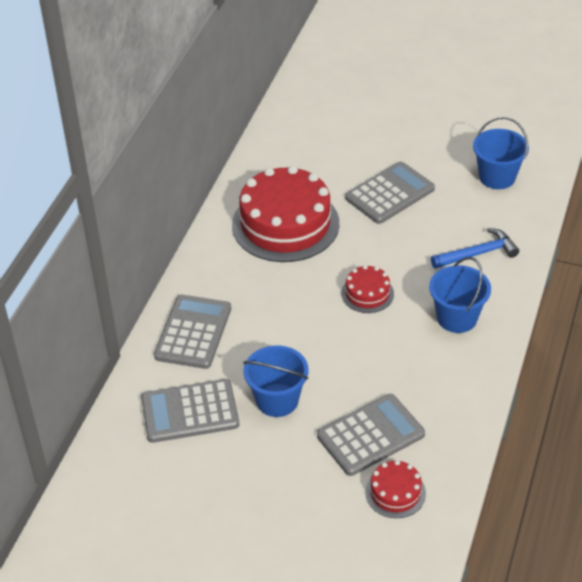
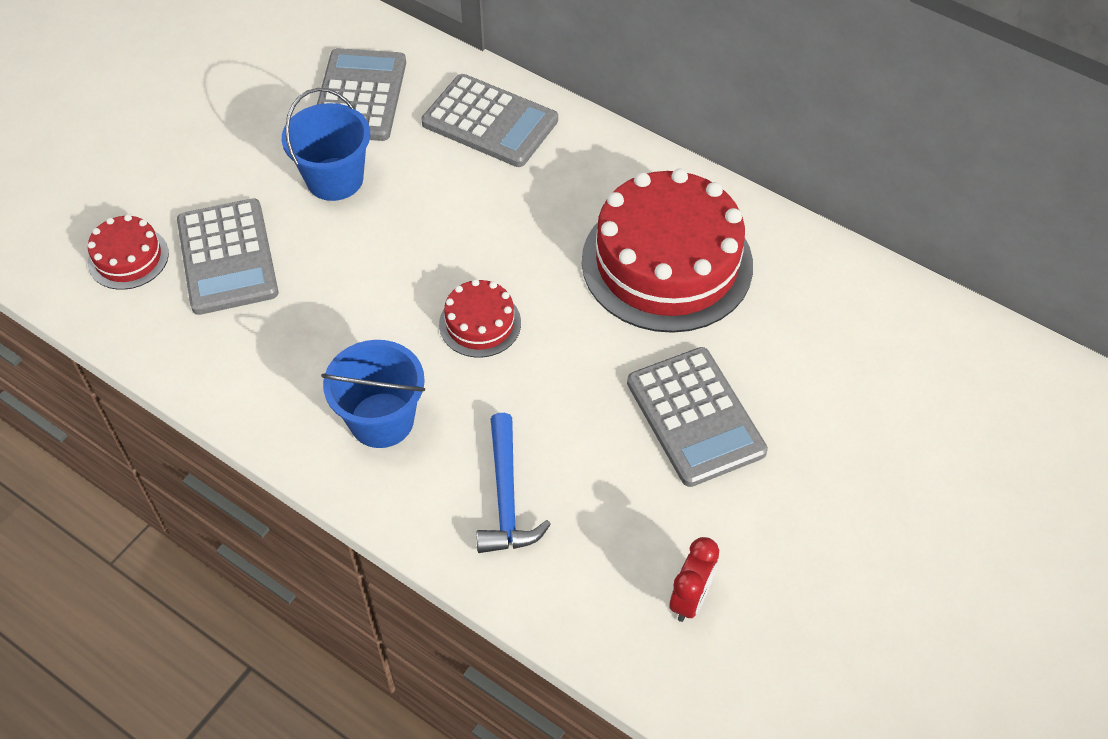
camera: 105 degrees right, 10 degrees up
blue bucket [473,117,529,189] -> red clock [670,537,719,622]

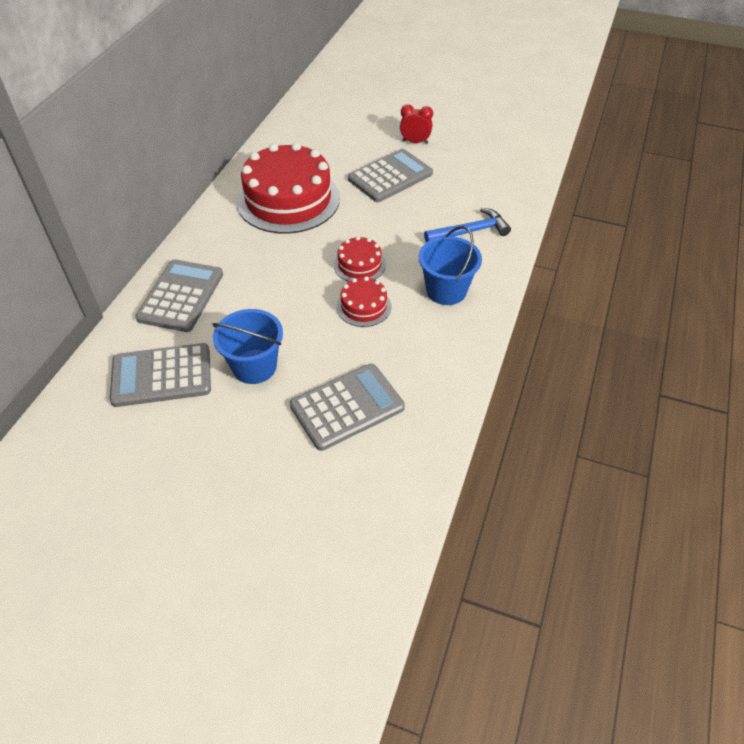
camera: 105 degrees left, 5 degrees down
red cake [88,214,169,290] -> red cake moved to [336,276,391,327]
red clock [670,537,719,622] -> red clock moved to [400,104,433,144]

